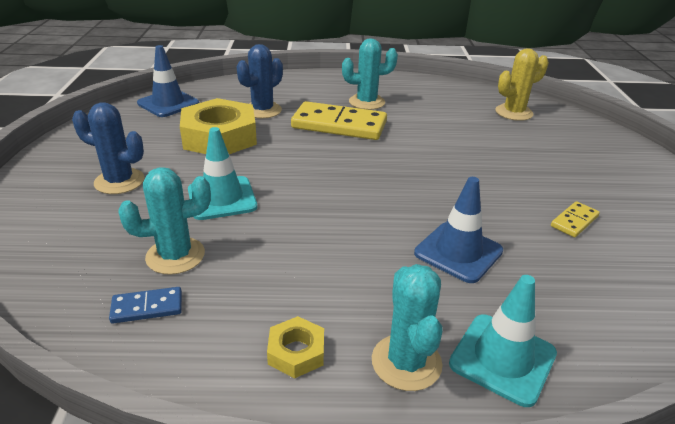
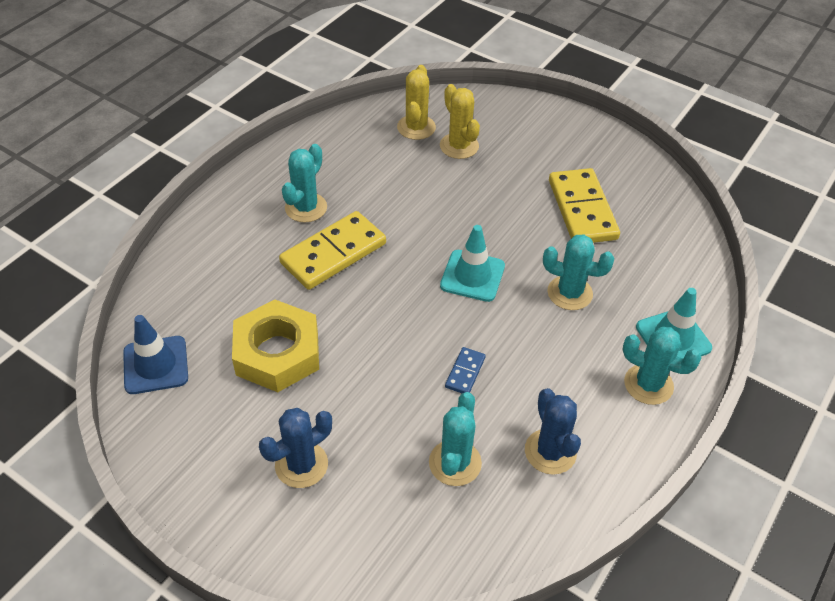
camera: 55 degrees left, 15 degrees up
blue domino [109,287,182,324] -> blue domino moved to [445,347,486,393]
turquoise traffic cone [188,127,257,220] -> turquoise traffic cone moved to [440,225,505,302]
blue cactus [236,44,283,119] -> blue cactus moved to [525,388,581,475]
yellow nut [267,316,324,378] -> none
blue traffic cone [414,177,503,283] -> turquoise cactus [543,234,615,310]
yellow domino [551,201,600,237] -> yellow domino [549,168,620,243], size x2.16
none -> yellow cactus [440,84,480,159]

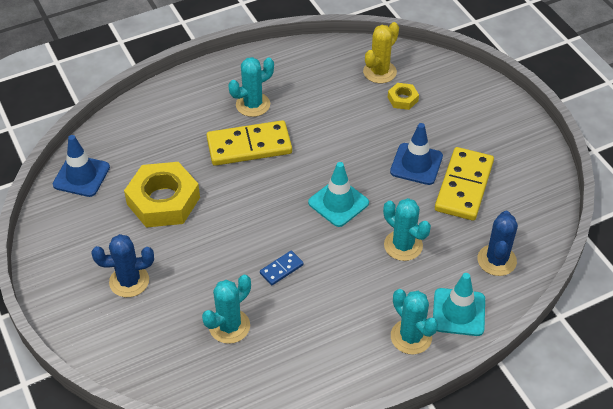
camera: 30 degrees right, 0 degrees up
yellow cactus [440,84,480,159] -> yellow nut [388,83,419,110]
blue cactus [525,388,581,475] -> blue cactus moved to [477,211,518,276]
none -> blue traffic cone [390,123,443,185]

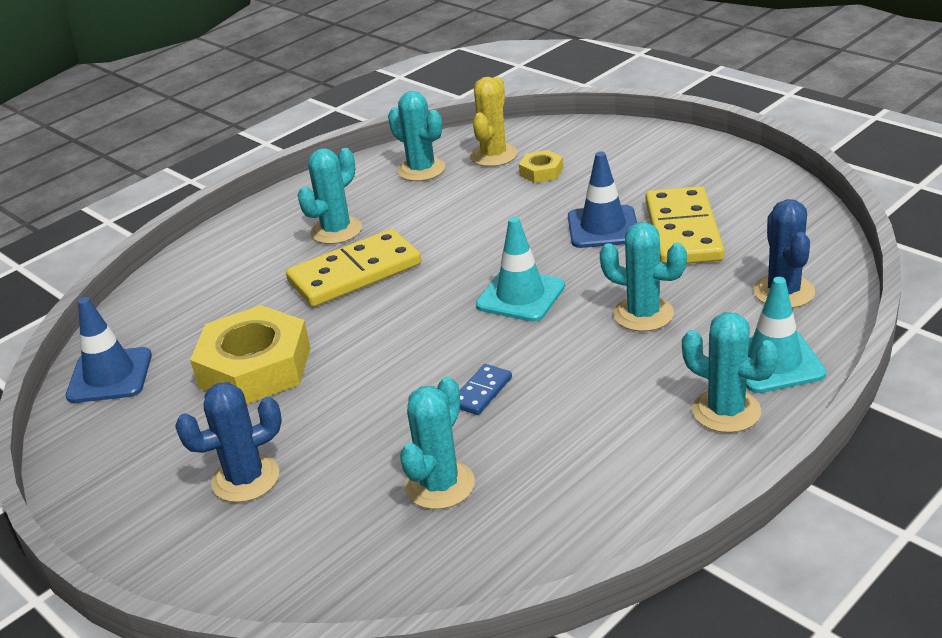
camera: 15 degrees left, 15 degrees down
none -> turquoise cactus [388,91,445,181]

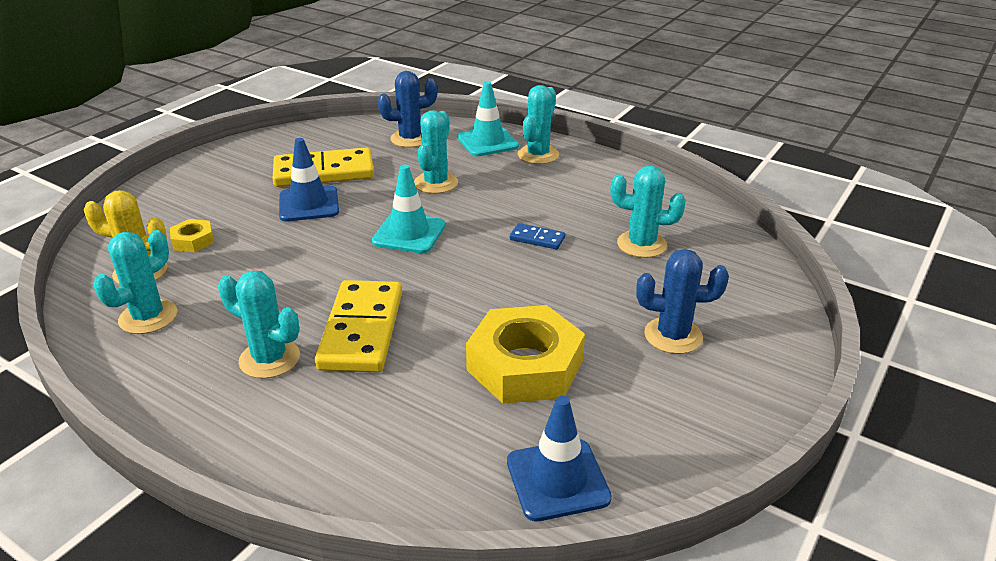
camera: 105 degrees left, 0 degrees up
blue cactus [175,382,282,502] -> blue cactus turned 45 degrees counterclockwise [636,249,729,354]
yellow domino [286,229,421,307] -> yellow domino turned 45 degrees clockwise [315,280,402,372]

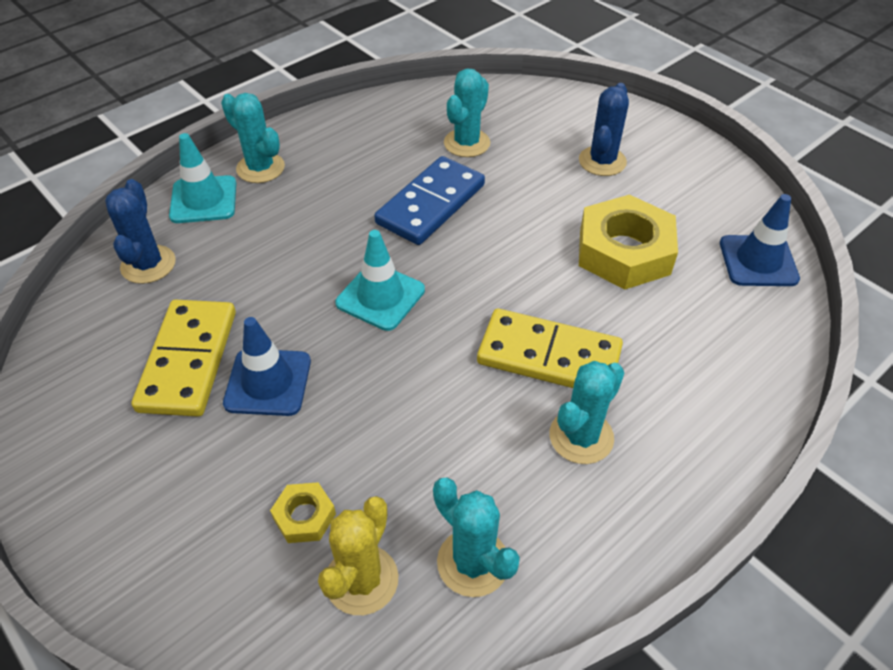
camera: 75 degrees left, 15 degrees up
turquoise cactus [414,110,458,194] -> none
blue domino [510,223,565,249] -> blue domino [374,156,485,245], size x2.16

